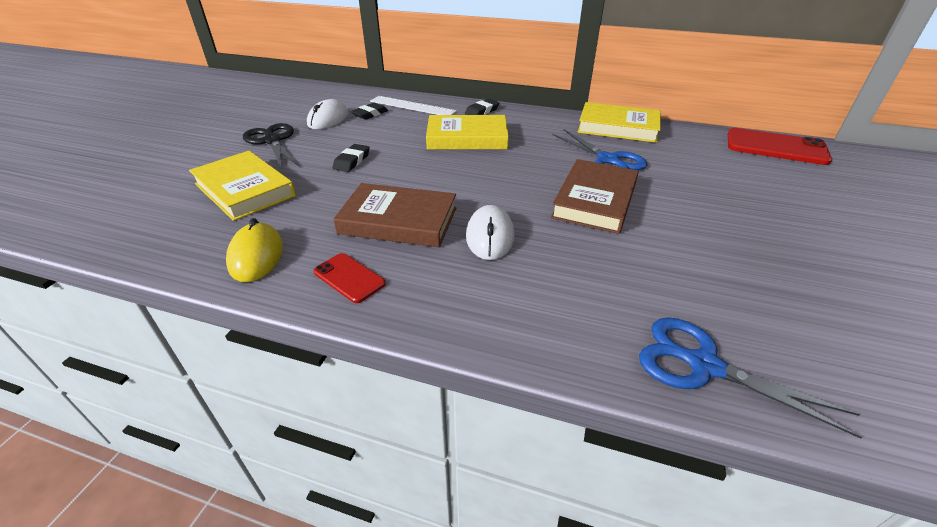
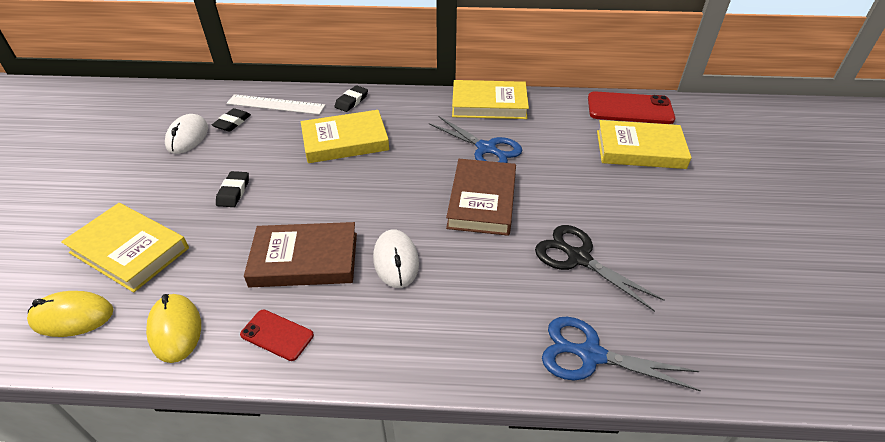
camera: 15 degrees left, 5 degrees up
black scissors [243,123,299,169] -> black scissors moved to [535,225,665,312]
none -> yellow mouse [27,291,113,337]
none -> yellow book [597,120,692,169]

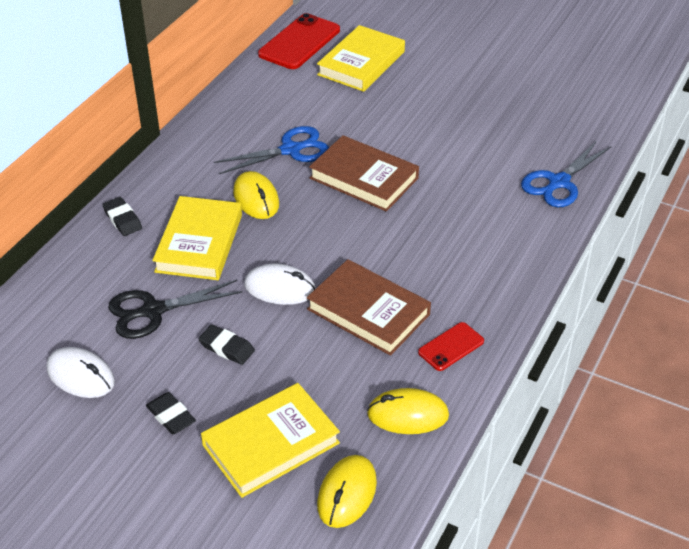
camera: 65 degrees left, 0 degrees up
black eraser [212,108,251,132] -> black eraser moved to [146,392,196,434]
white ruler [226,94,325,115] -> none
brown book [244,222,357,287] -> brown book turned 75 degrees counterclockwise [307,259,431,356]
white mouse [373,230,419,288] -> white mouse moved to [244,264,316,305]
yellow book [452,80,529,119] -> none
black scissors [535,225,665,312] -> black scissors moved to [108,280,243,339]
none -> yellow mouse [233,171,279,219]

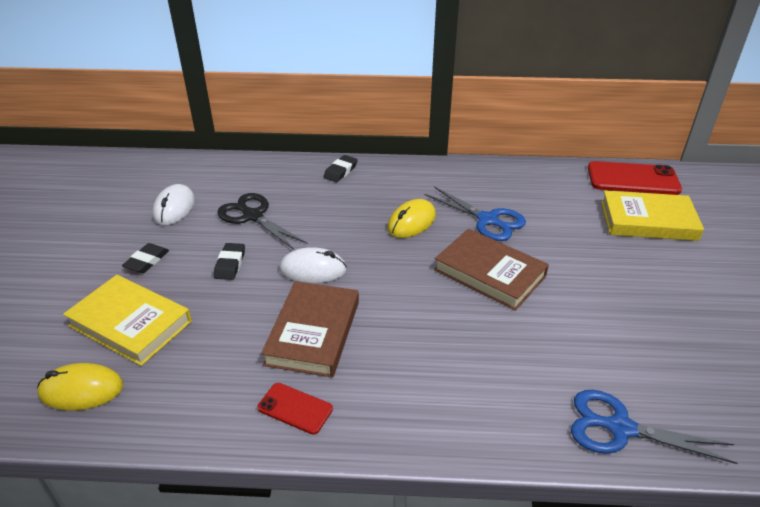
camera: 65 degrees right, 5 degrees down
yellow book [152,196,242,280] -> none
white mouse [244,264,316,305] -> white mouse turned 75 degrees counterclockwise [280,247,347,283]
brown book [309,135,419,212] -> brown book turned 60 degrees counterclockwise [434,229,549,311]
yellow mouse [367,388,449,434] -> none

